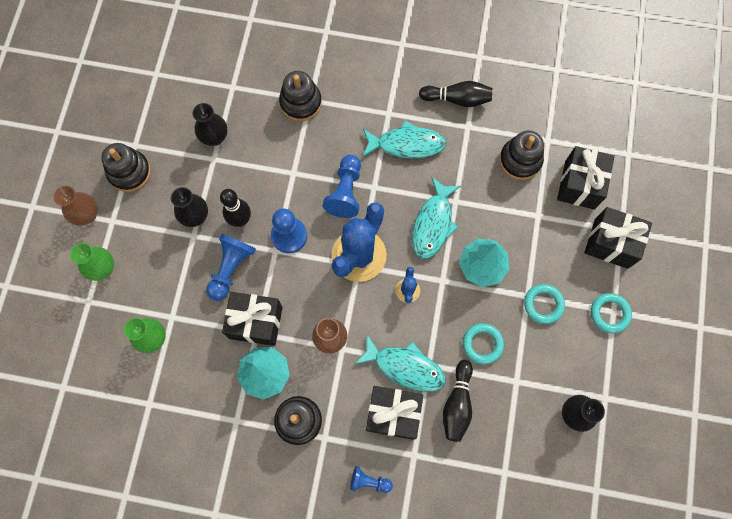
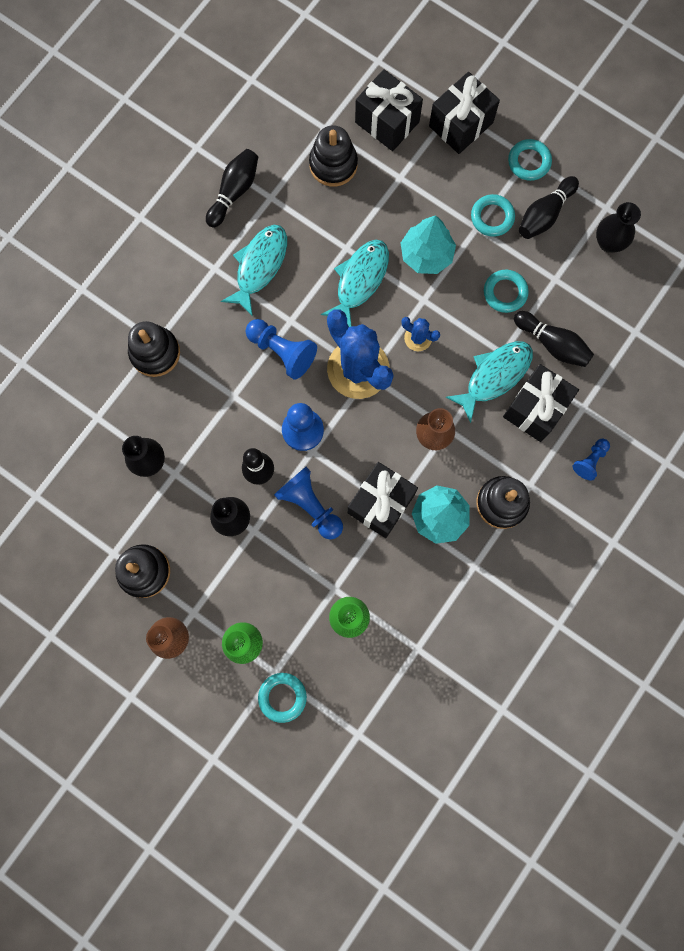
camera: 65 degrees left, 5 degrees up
turquoise fish [412,177,461,259] -> turquoise fish turned 105 degrees counterclockwise [321,240,389,327]
none -> turquoise ring [258,673,307,723]
none -> black bowling pin [519,176,579,239]

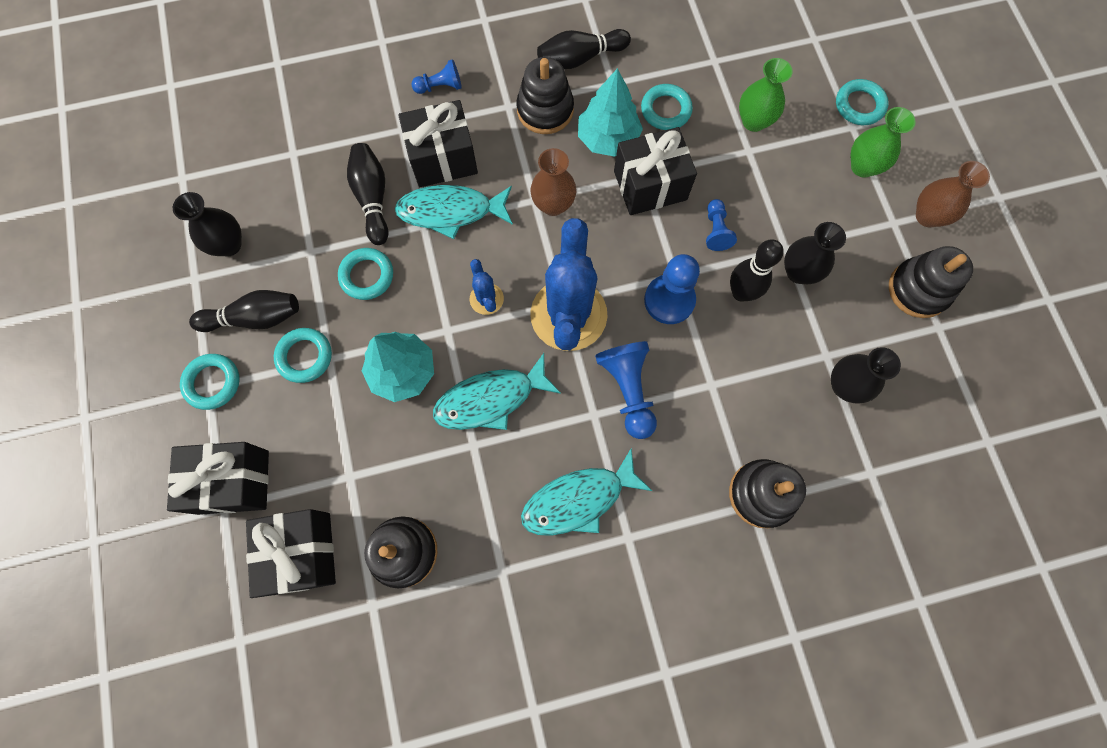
camera: 140 degrees left, 5 degrees down
black bowling pin [206,149,258,228] -> black bowling pin moved to [537,29,631,69]
blue pawn [274,467,343,539] -> blue pawn [706,199,737,251], size x0.59
none -> turquoise ring [641,84,693,130]

